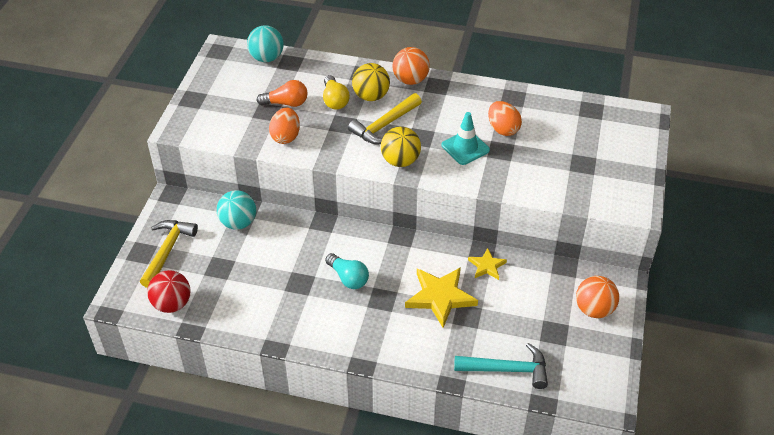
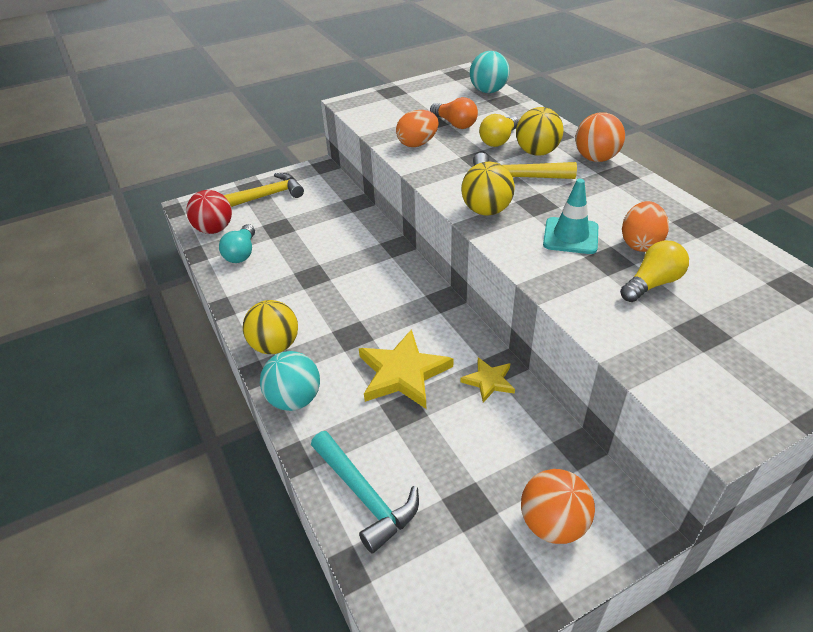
camera: 50 degrees right, 5 degrees down
turquoise ball [217,190,256,230] -> turquoise ball moved to [260,351,320,411]
turquoise light bulb [325,253,369,289] -> turquoise light bulb moved to [219,224,255,263]
none -> yellow ball [242,300,298,354]
none -> yellow light bulb [620,241,689,302]

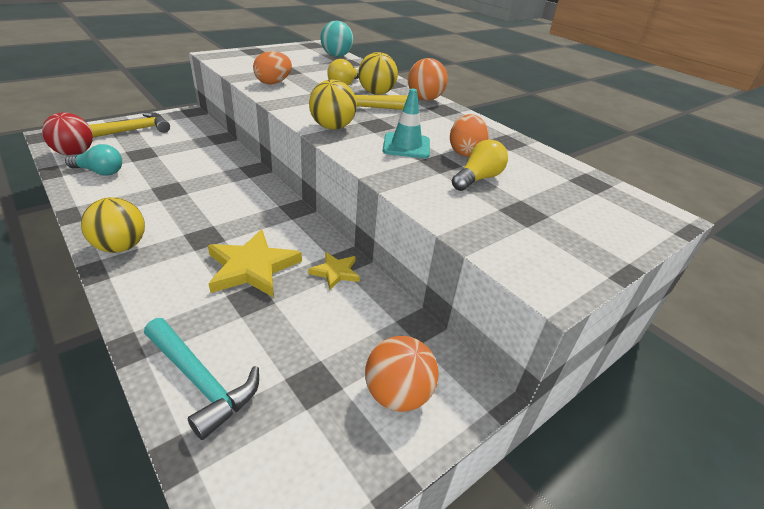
camera: 15 degrees left, 5 degrees down
turquoise light bulb [219,224,255,263] -> turquoise light bulb turned 75 degrees counterclockwise [65,144,122,176]
turquoise ball [260,351,320,411] -> none
orange light bulb [430,97,478,129] -> none

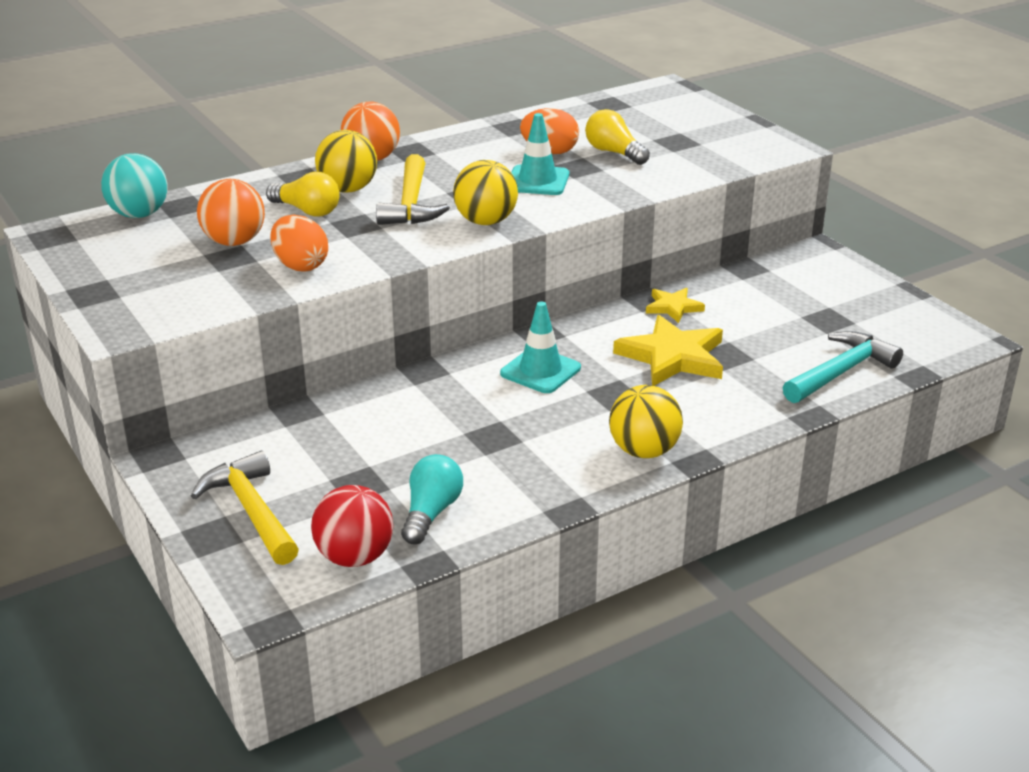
camera: 80 degrees left, 5 degrees down
orange ball [365,336,439,412] -> orange ball moved to [197,179,265,246]
none -> turquoise traffic cone [500,302,581,393]

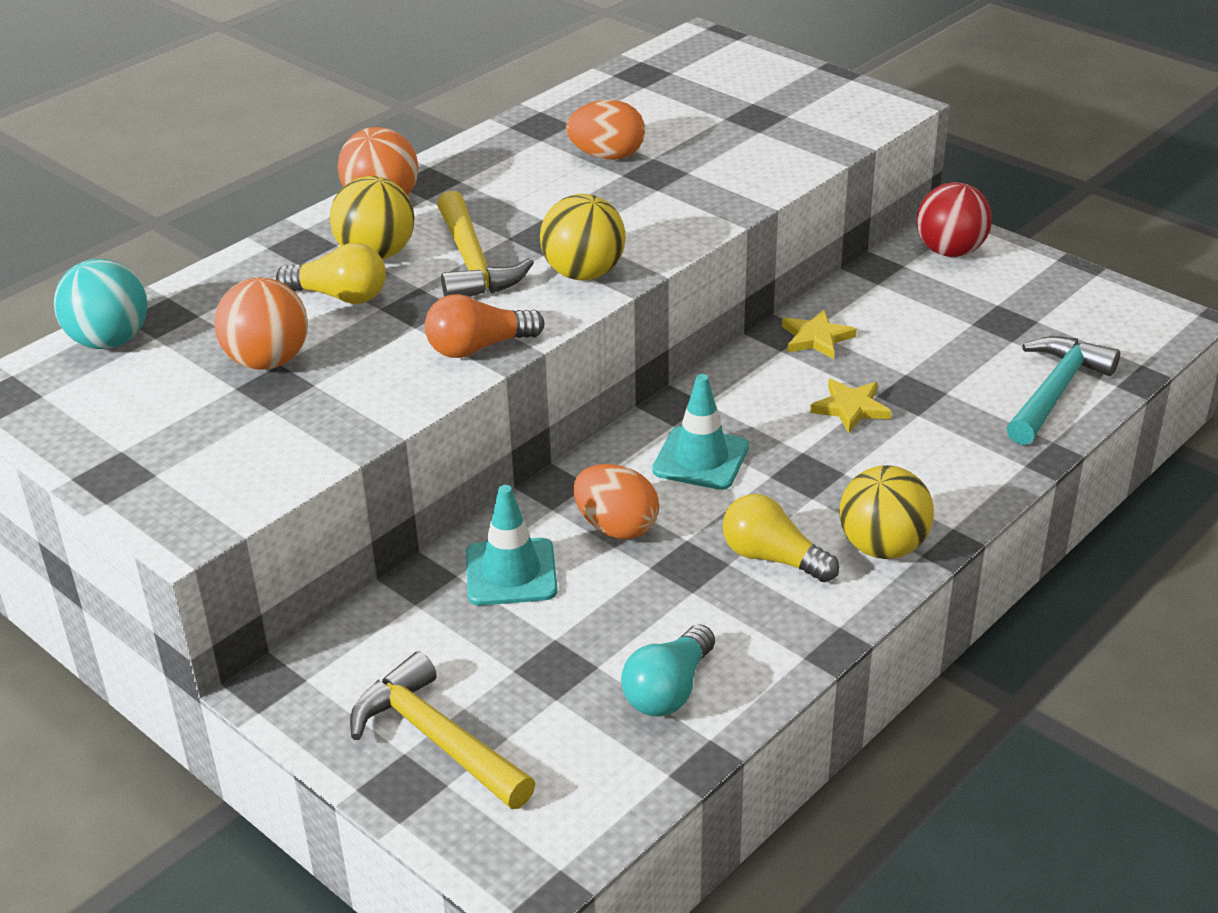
camera: 15 degrees left, 5 degrees up
orange egg [270,215,328,271] -> orange egg moved to [573,464,659,539]
red ball [311,485,394,567] -> red ball moved to [917,182,992,257]
turquoise light bulb [401,454,463,544] -> turquoise light bulb turned 150 degrees counterclockwise [621,624,715,717]
turquoise traffic cone [511,113,569,195] -> turquoise traffic cone moved to [466,485,558,605]
yellow light bulb [585,109,650,165] -> yellow light bulb moved to [722,494,839,582]
yellow star [613,315,723,386] -> yellow star [810,379,891,433], size x0.55
none -> orange light bulb [425,294,545,358]

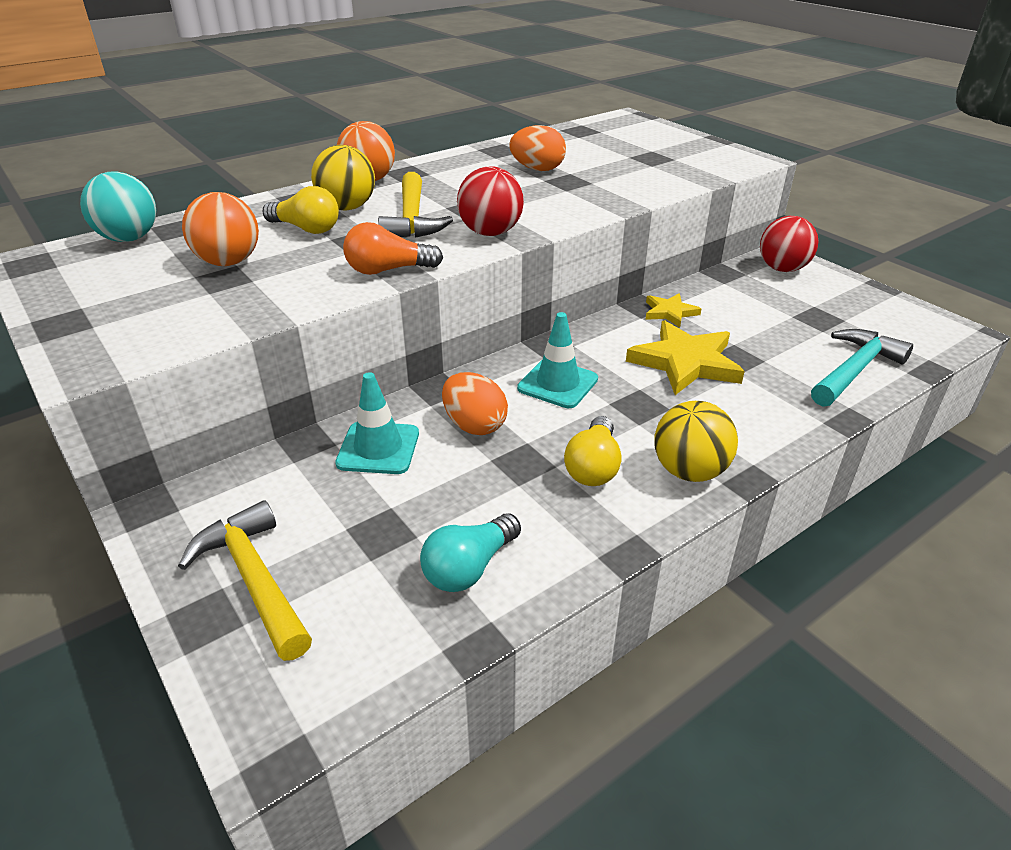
camera: 10 degrees right, 0 degrees up
yellow ball [540,194,626,280] -> red ball [457,166,524,236]
yellow light bulb [722,494,839,582] -> yellow light bulb turned 120 degrees counterclockwise [564,416,622,486]
yellow star [810,379,891,433] -> yellow star [626,320,745,395], size x1.82

